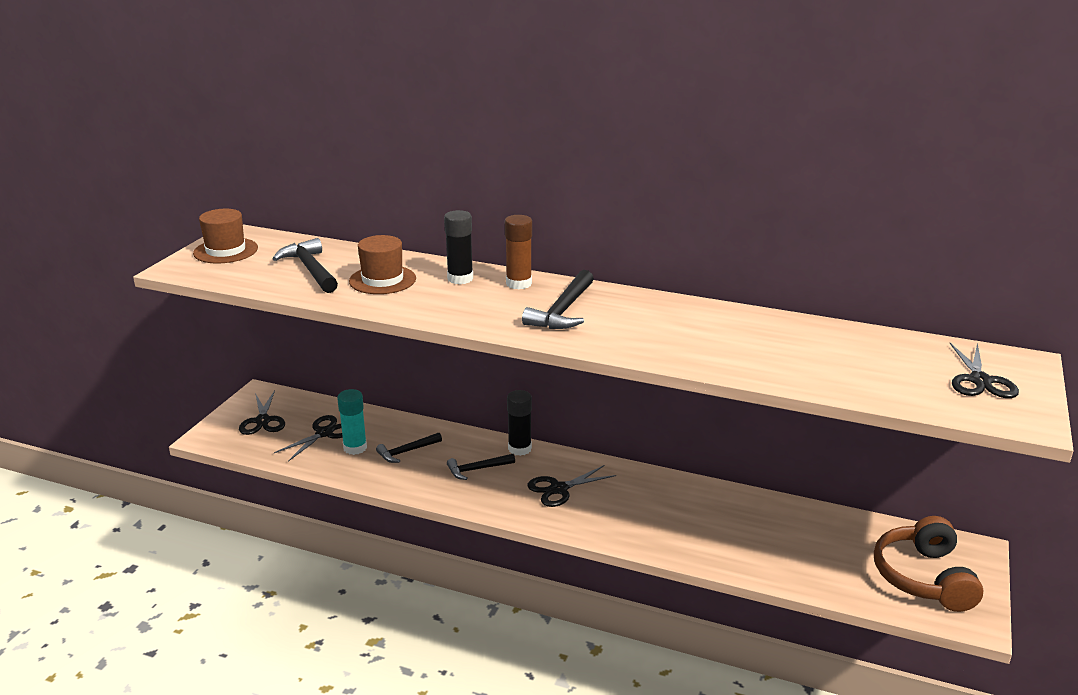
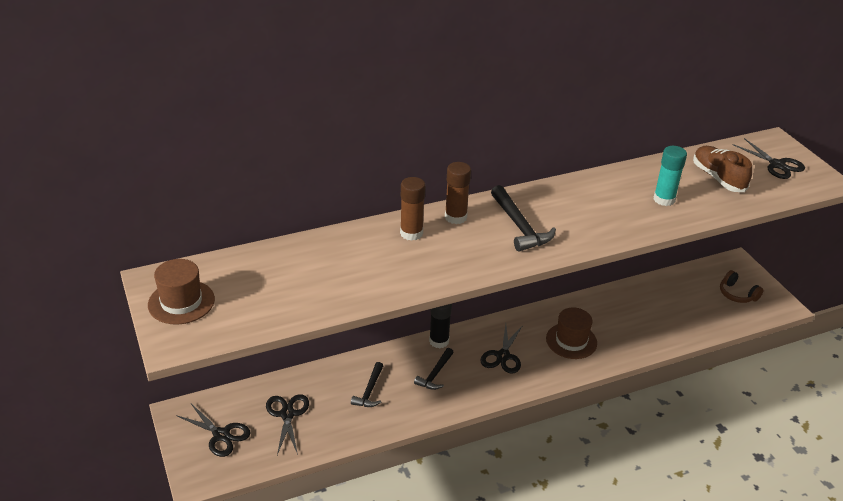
camera: 45 degrees left, 10 degrees up
black hammer [272,238,338,293] -> none
turquoise glue stick [337,389,367,455] -> turquoise glue stick moved to [653,146,687,206]
brown hat [349,235,416,294] -> brown hat moved to [546,308,597,359]
black glue stick [444,210,473,284] -> brown glue stick [400,177,425,241]
brown headphones [874,516,983,612] -> brown headphones [720,270,764,303], size x0.57
none -> brown shoe [693,146,752,192]

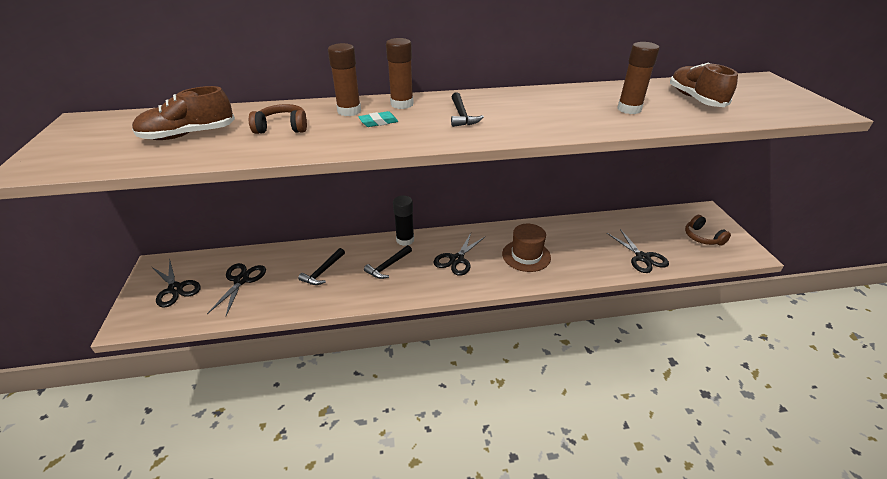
camera: 15 degrees right, 0 degrees up
brown hat [148,259,215,325] -> none
black hammer [491,185,556,252] -> black hammer [451,92,484,127], size x0.65
turquoise glue stick [653,146,687,206] -> brown glue stick [617,42,659,114]
black scissors [732,138,805,179] -> black scissors moved to [607,229,669,273]
none -> brown shoe [132,86,235,140]
none -> brown headphones [249,104,307,134]
none -> turquoise eraser [358,111,398,127]

